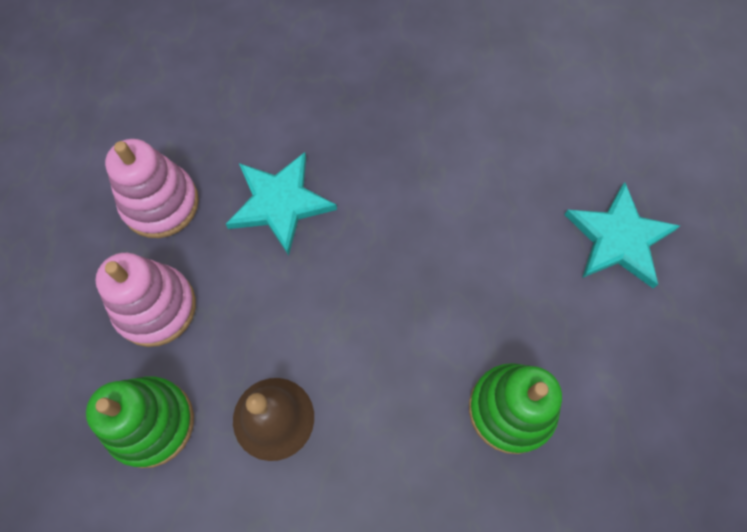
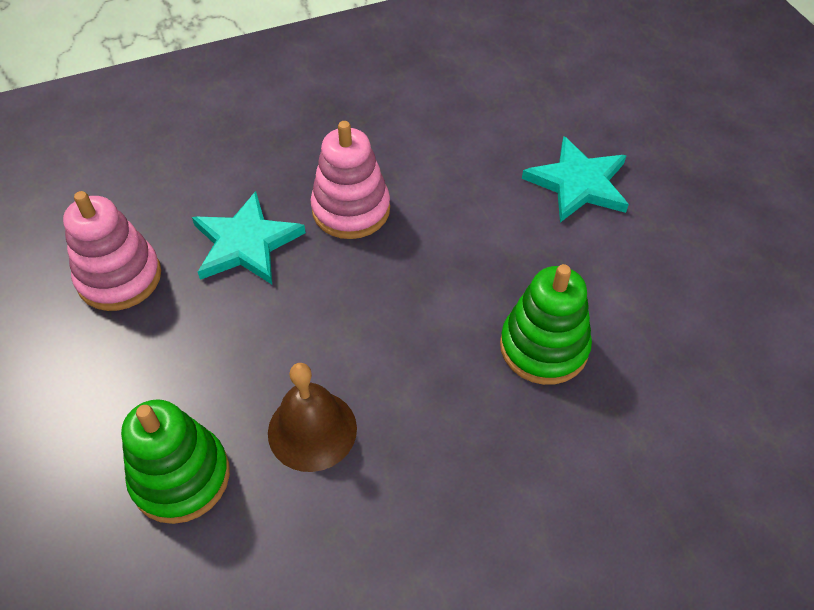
camera: 20 degrees left, 15 degrees down
pink stacking toy [96,253,196,347] -> pink stacking toy moved to [311,121,390,239]

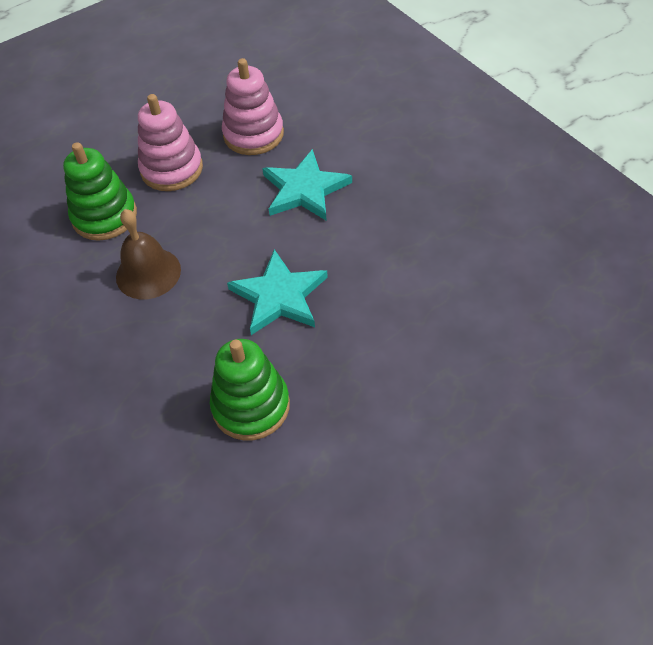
camera: 80 degrees right, 0 degrees up
pink stacking toy [311,121,390,239] -> pink stacking toy moved to [138,94,203,191]
turquoise star [522,136,629,222] -> turquoise star moved to [227,249,328,335]

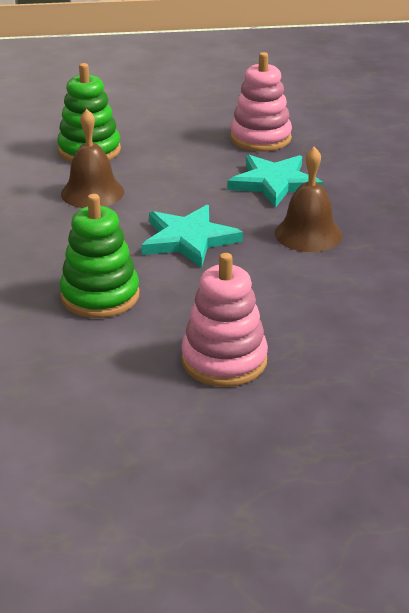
camera: 25 degrees right, 20 degrees down
pink stacking toy [138,94,203,191] -> pink stacking toy moved to [181,253,268,387]
none -> brown bell [275,147,342,252]

